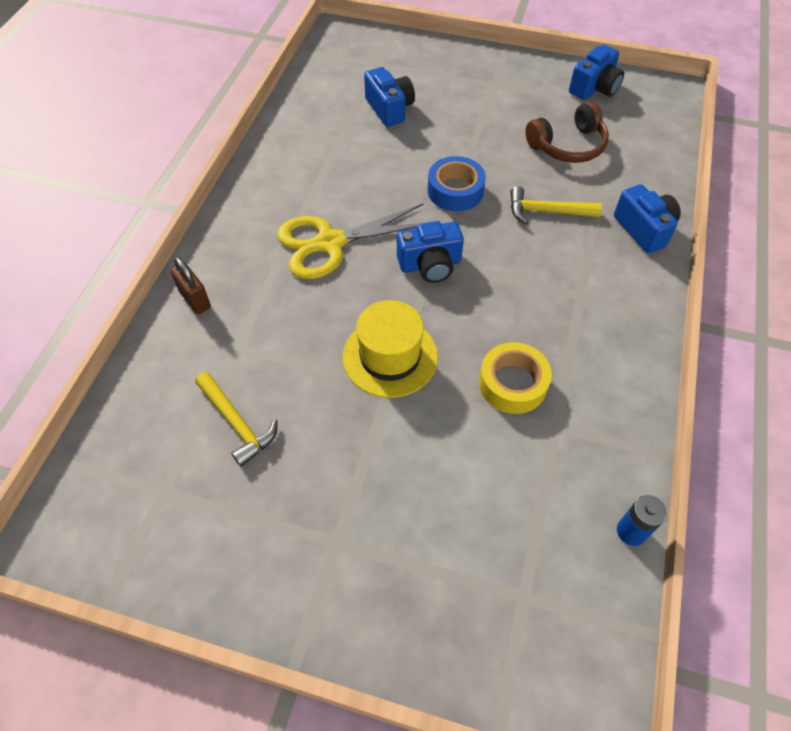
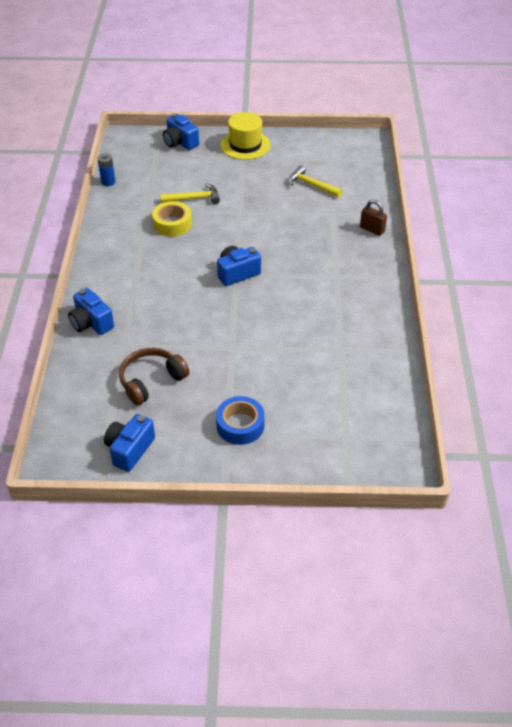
camera: 165 degrees right, 10 degrees down
yellow scissors [277,204,423,279] -> none
yellow hat [343,300,438,398] -> yellow hat moved to [220,112,271,160]
blue camera [364,67,415,127] -> blue camera moved to [163,114,199,150]
blue tape [428,156,486,211] -> blue tape moved to [216,396,265,445]
yellow hammer [510,186,602,225] -> yellow hammer moved to [160,183,220,204]

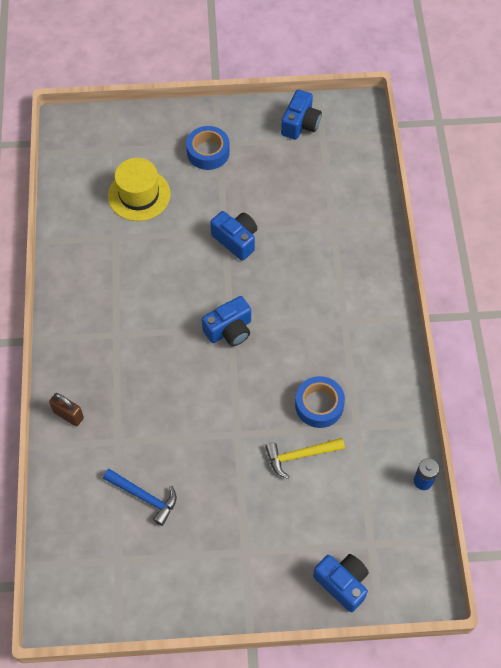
camera: 175 degrees right, 15 degrees up
blue camera [68,288,114,335] -> blue camera moved to [210,211,257,261]
brown headphones [119,348,189,405] -> none
yellow tape [152,201,192,237] -> blue tape [295,376,345,428]
yellow hat [220,112,271,160] -> yellow hat moved to [108,158,170,221]
yellow hammer [288,166,342,198] -> blue hammer [103,469,177,526]

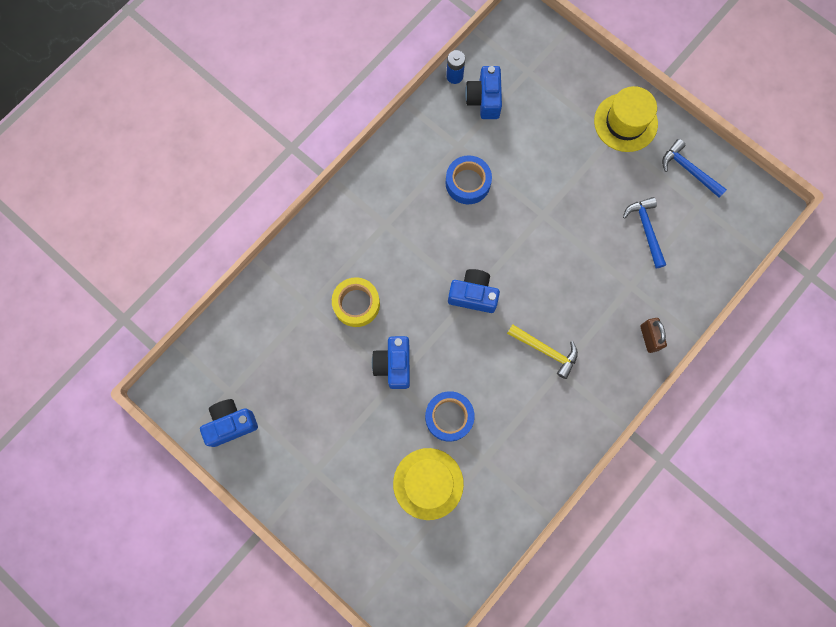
camera: 135 degrees left, 15 degrees up
blue tape [186,126,230,170] -> blue tape moved to [425,391,475,442]
yellow hammer [265,438,345,479] -> yellow hammer moved to [507,324,578,379]
blue camera [313,554,369,612] -> blue camera moved to [465,66,502,119]
none -> yellow tape [332,277,380,327]
none -> yellow hat [594,86,658,152]
none -> blue hammer [662,139,727,198]

